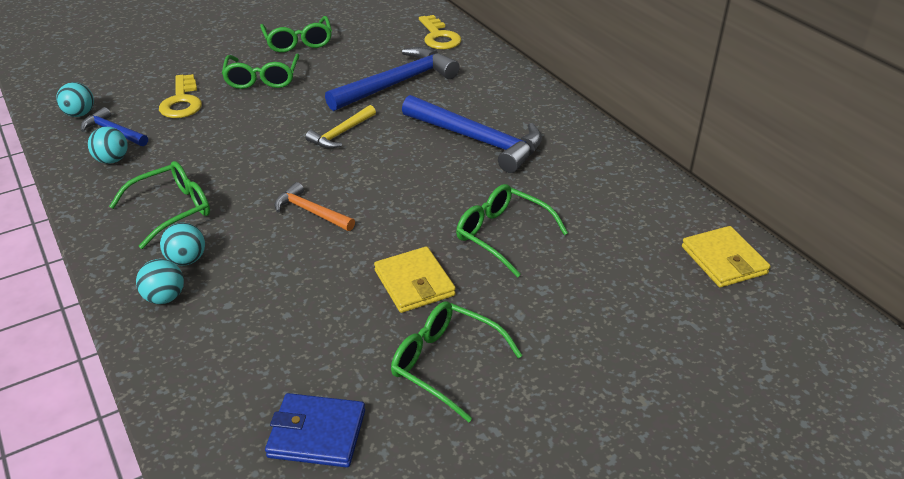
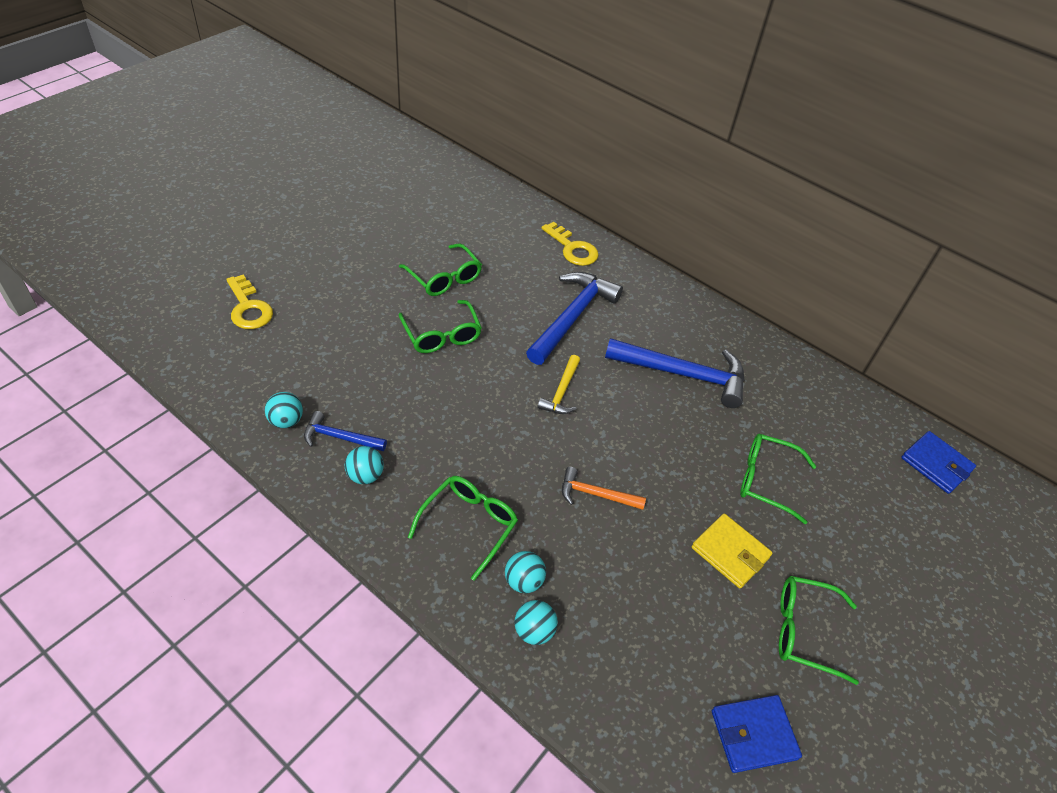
camera: 25 degrees left, 10 degrees up
yellow key [159,74,202,118] -> yellow key moved to [226,274,273,329]
yellow wallet [682,226,771,287] -> blue wallet [901,431,976,494]

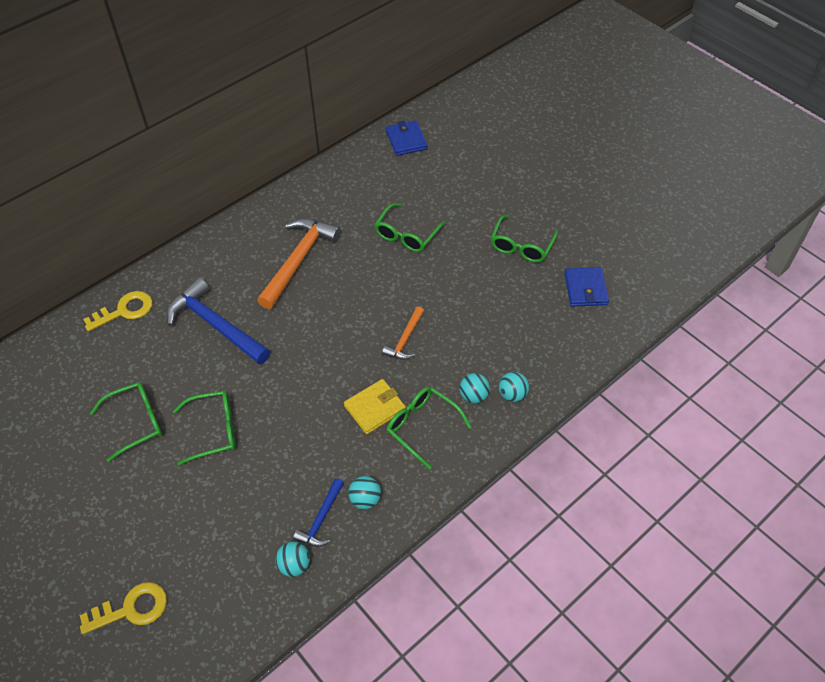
camera: 75 degrees left, 5 degrees up
yellow hammer [537,355,580,414] -> none
blue hammer [605,338,745,408] -> orange hammer [257,218,341,309]
yellow wallet [692,514,772,588] -> yellow wallet moved to [344,379,406,434]
blue wallet [901,431,976,494] -> blue wallet turned 75 degrees counterclockwise [386,120,428,156]

